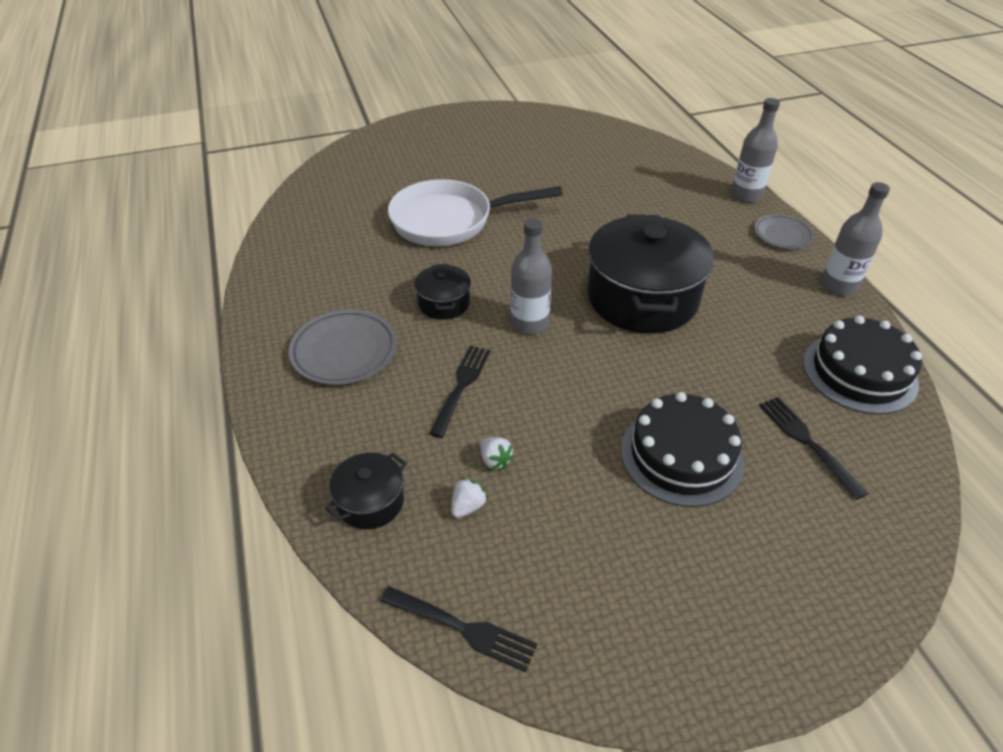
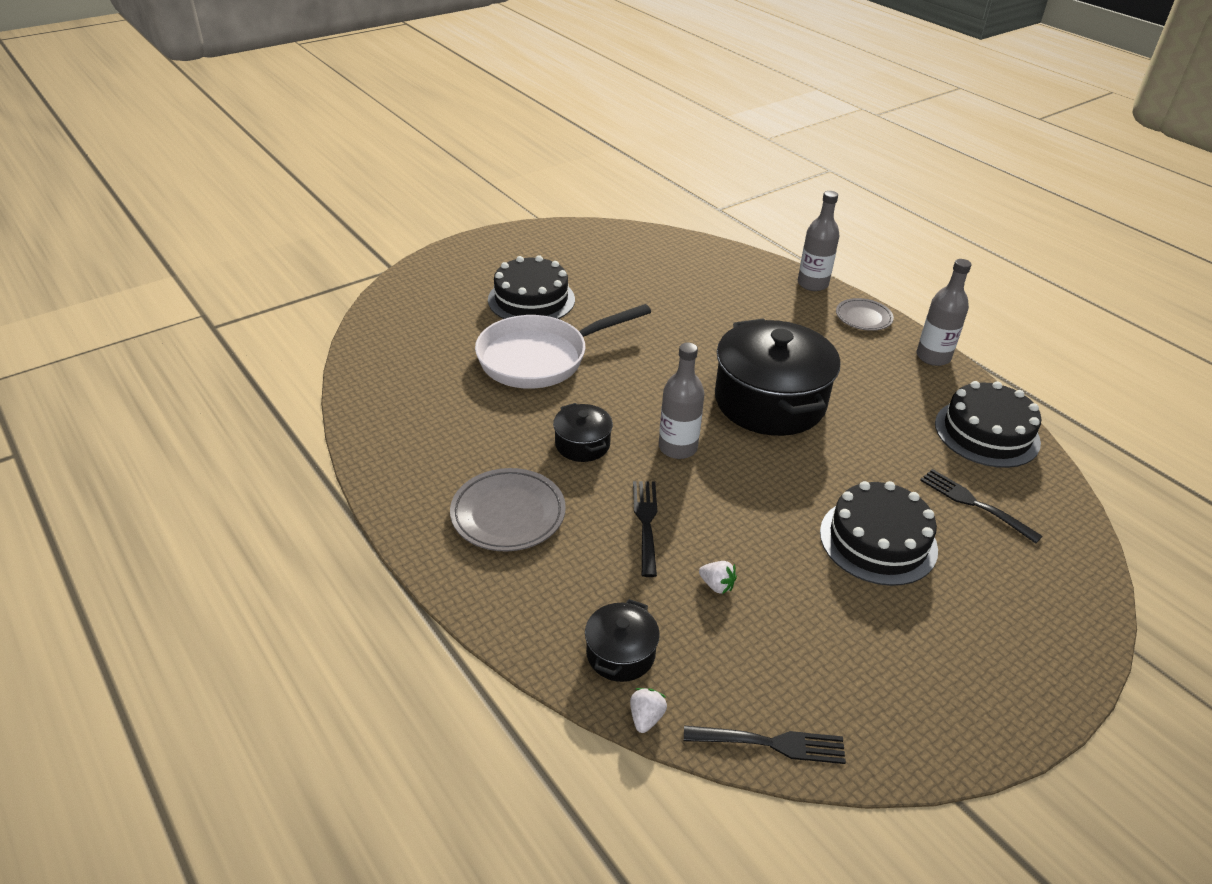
camera: 20 degrees left, 5 degrees down
white strawberry [451,478,488,518] -> white strawberry moved to [630,688,667,733]
none -> black cake [488,255,575,319]

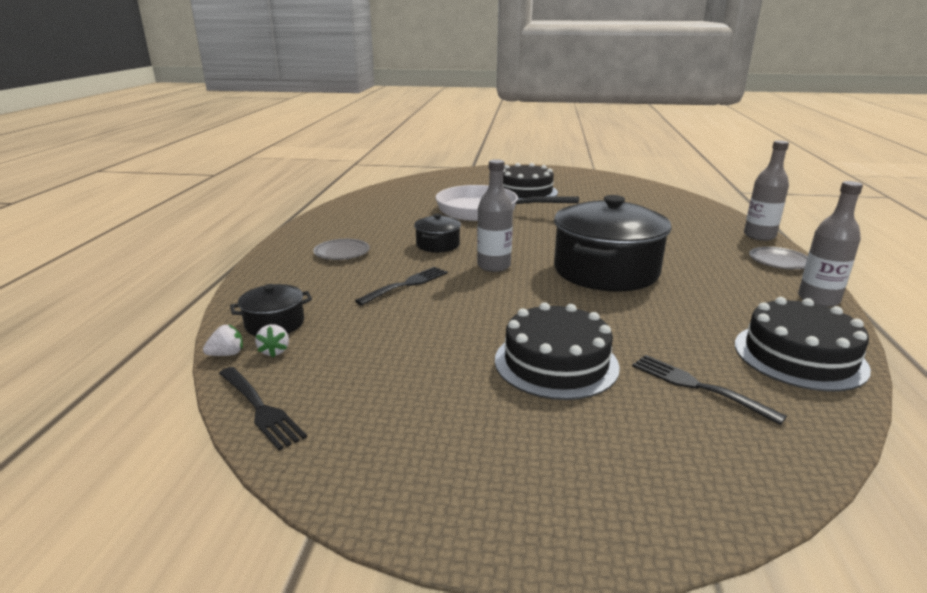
camera: 45 degrees right, 15 degrees down
grey plate [450,468,566,551] -> grey plate [313,239,370,260], size x0.65
white strawberry [699,561,737,594] -> white strawberry moved to [255,324,289,358]
black fork [920,469,1043,544] -> black fork turned 45 degrees counterclockwise [632,355,787,425]

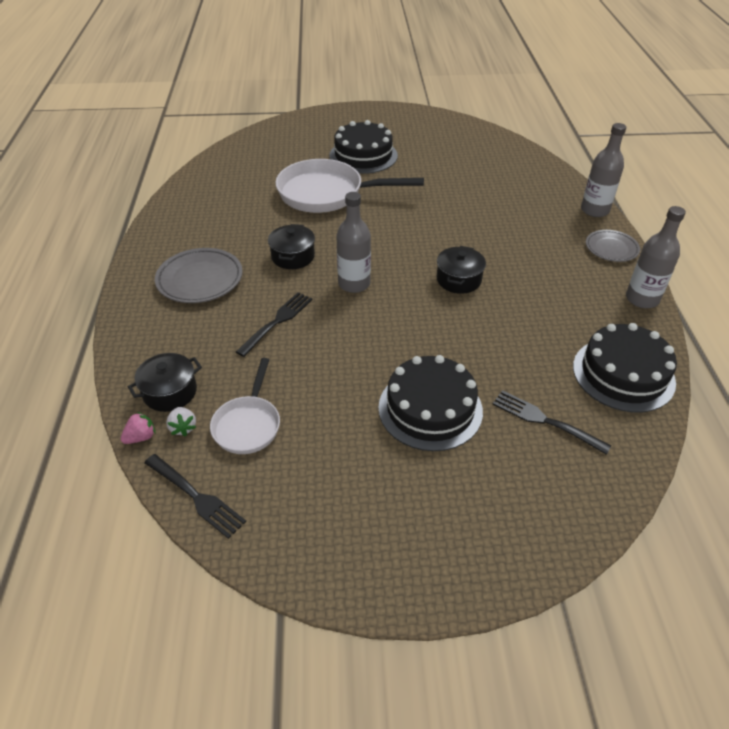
camera: 10 degrees left, 20 degrees up
white strawberry [203,324,243,356] -> pink strawberry [121,412,155,444]
grey plate [313,239,370,260] -> grey plate [155,248,243,303], size x1.55
black pot [554,195,672,291] -> black pot [437,246,486,294], size x0.46
none -> white pan [210,358,280,454]

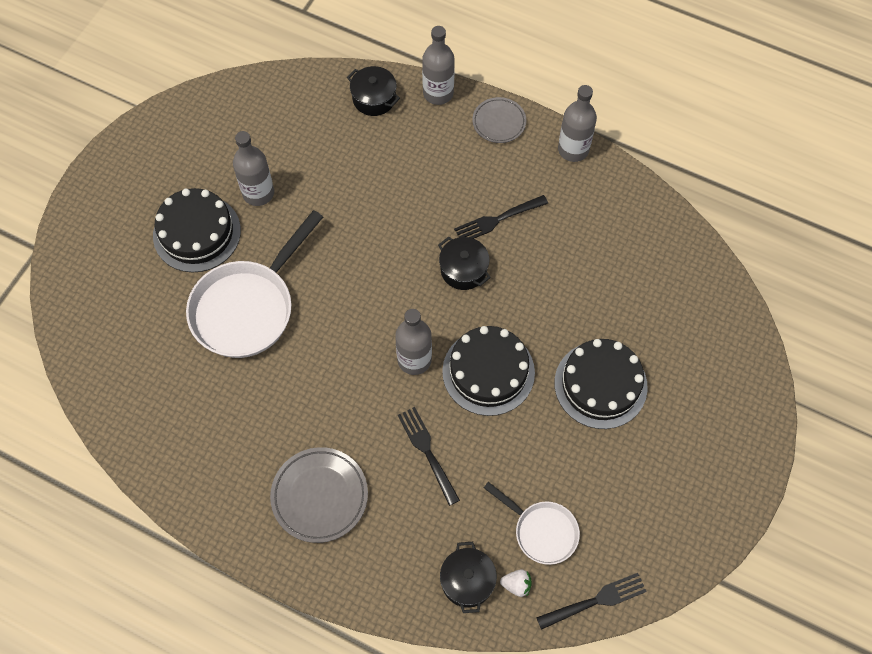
camera: 60 degrees left, 20 degrees up
pink strawberry [121,412,155,444] -> none
black pot [268,224,315,269] -> black pot moved to [347,66,400,116]
black fork [493,390,611,455] -> black fork moved to [454,195,548,239]
black cake [573,323,677,412] -> black cake moved to [442,326,535,416]
none -> grey bottle [233,131,274,206]

